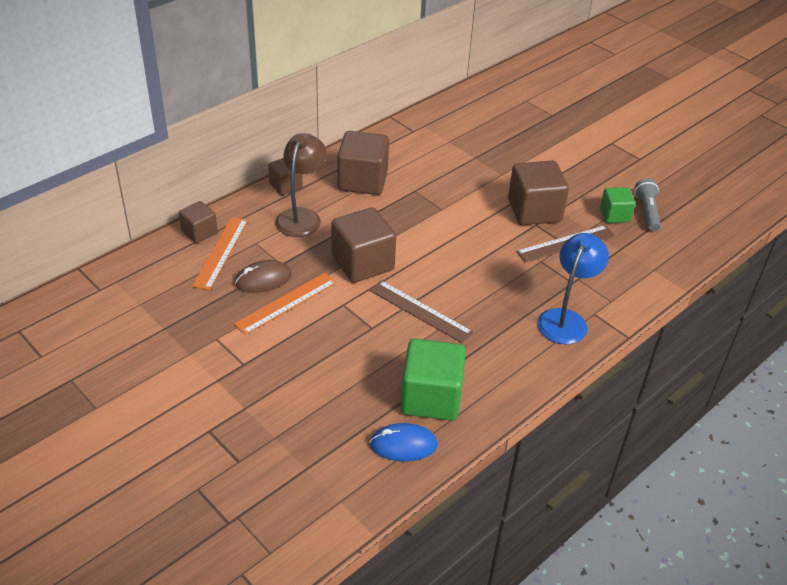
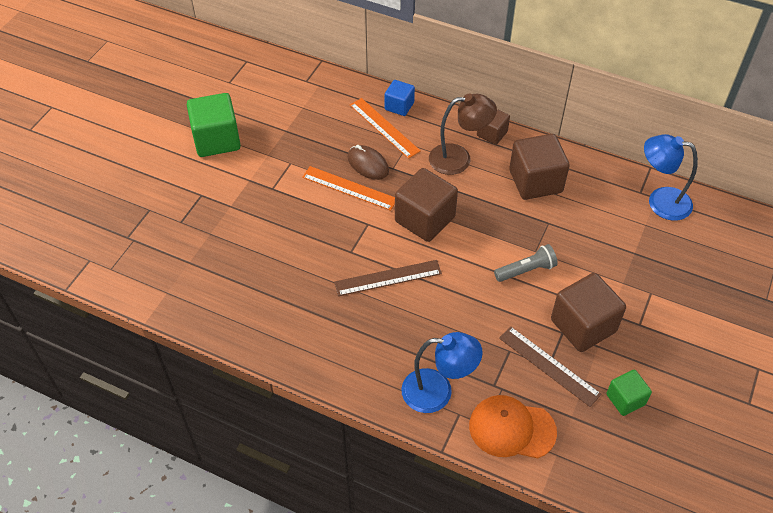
camera: 70 degrees right, 10 degrees up
brown cube [179,201,218,243] -> blue cube [385,80,415,116]
orange ruler [192,217,248,290] -> orange ruler turned 60 degrees clockwise [350,98,421,159]
brown ruler [370,281,473,343] -> brown ruler turned 60 degrees clockwise [334,260,442,296]
blue mouse [370,423,438,461] -> none
green cube [401,339,466,421] -> green cube moved to [187,93,240,157]
grey flashlight [634,179,661,232] -> grey flashlight moved to [494,244,558,282]
none -> orange cap [469,395,557,459]
none -> blue lamp [644,134,698,221]

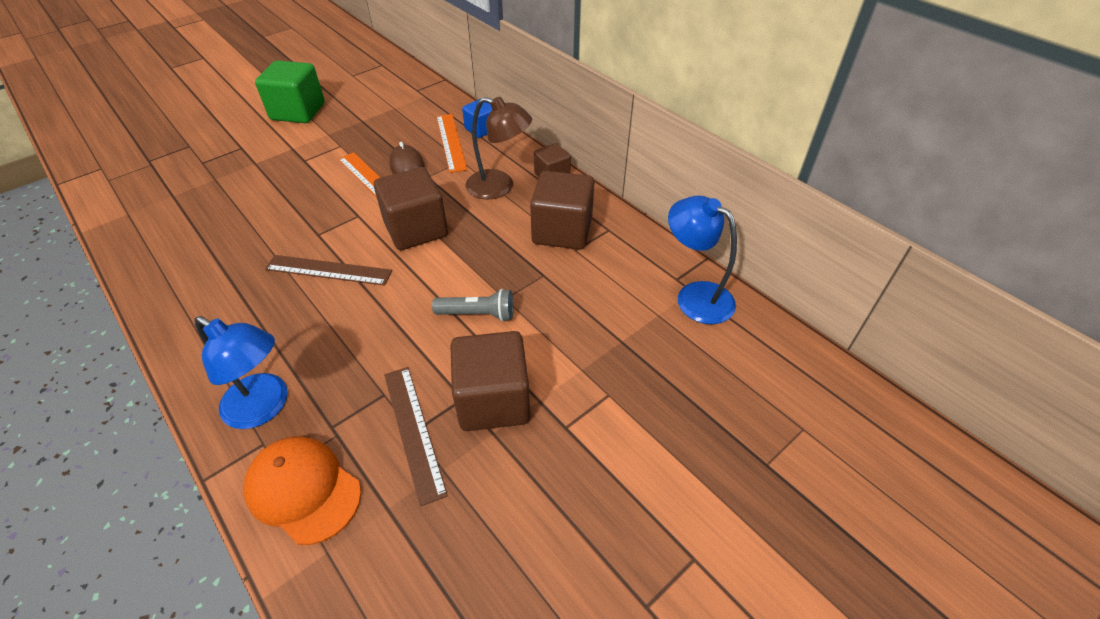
camera: 25 degrees right, 5 degrees down
green cube [606,370,652,416] -> none

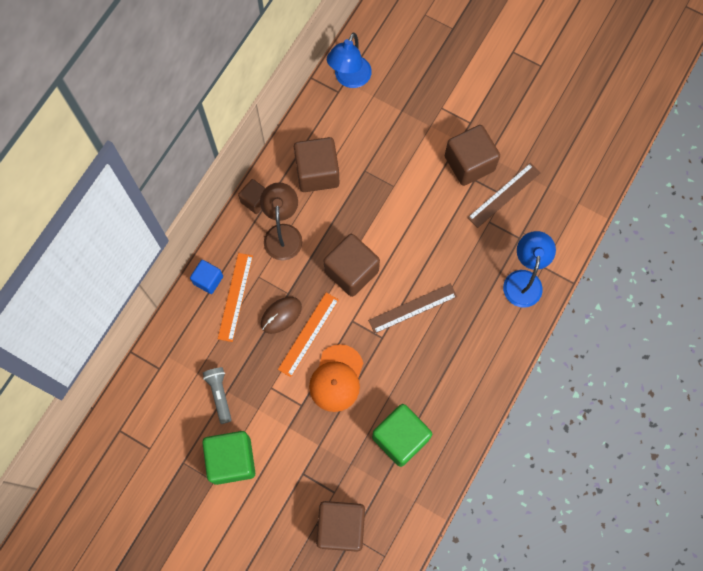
camera: 110 degrees left, 25 degrees up
orange cap [244,436,361,545] -> orange cap moved to [309,344,363,412]
brown ruler [265,255,392,286] -> brown ruler turned 75 degrees clockwise [368,283,457,334]
grey flashlight [432,289,514,322] -> grey flashlight moved to [203,367,232,424]
orange ruler [436,114,467,173] -> orange ruler turned 45 degrees counterclockwise [218,253,253,342]
none -> brown cube [316,501,365,552]
none -> green cube [372,404,432,467]

